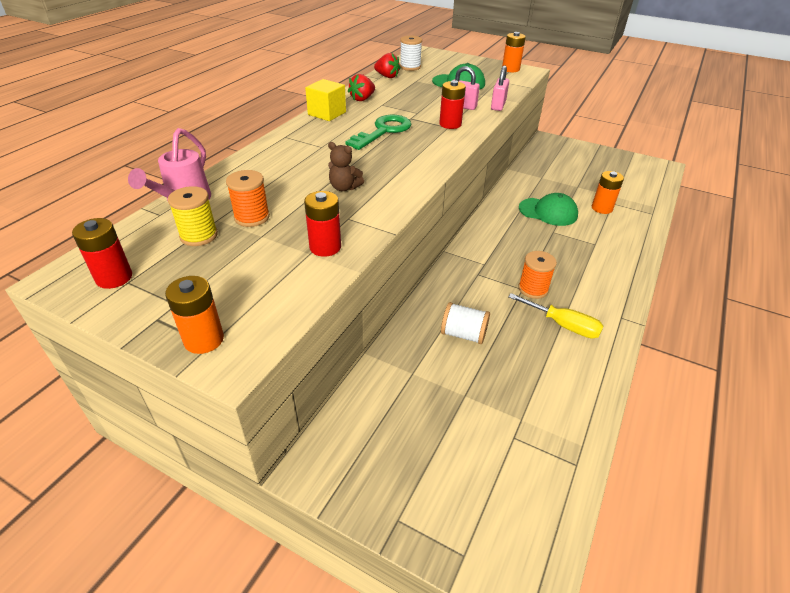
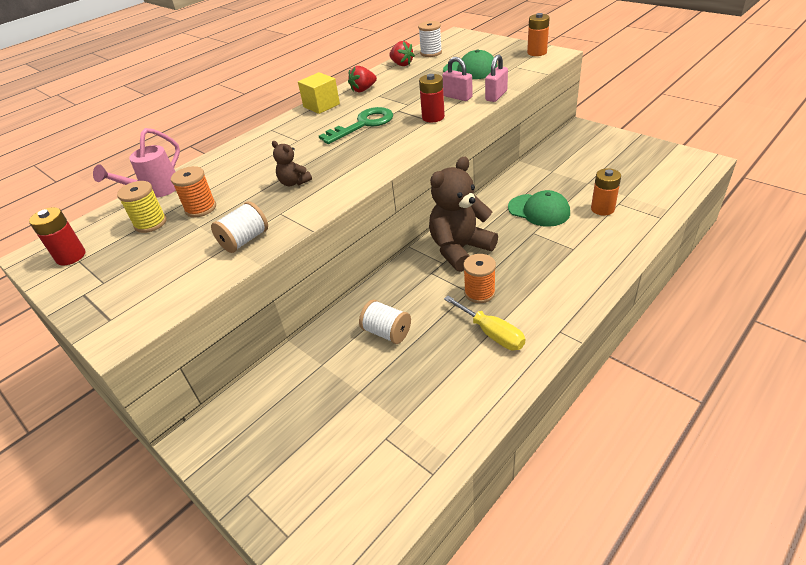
camera: 20 degrees right, 0 degrees up
orange battery [165,276,224,354] -> none
red battery [304,191,341,257] -> white spool [211,201,268,253]
none -> brown teddy bear [429,157,498,272]

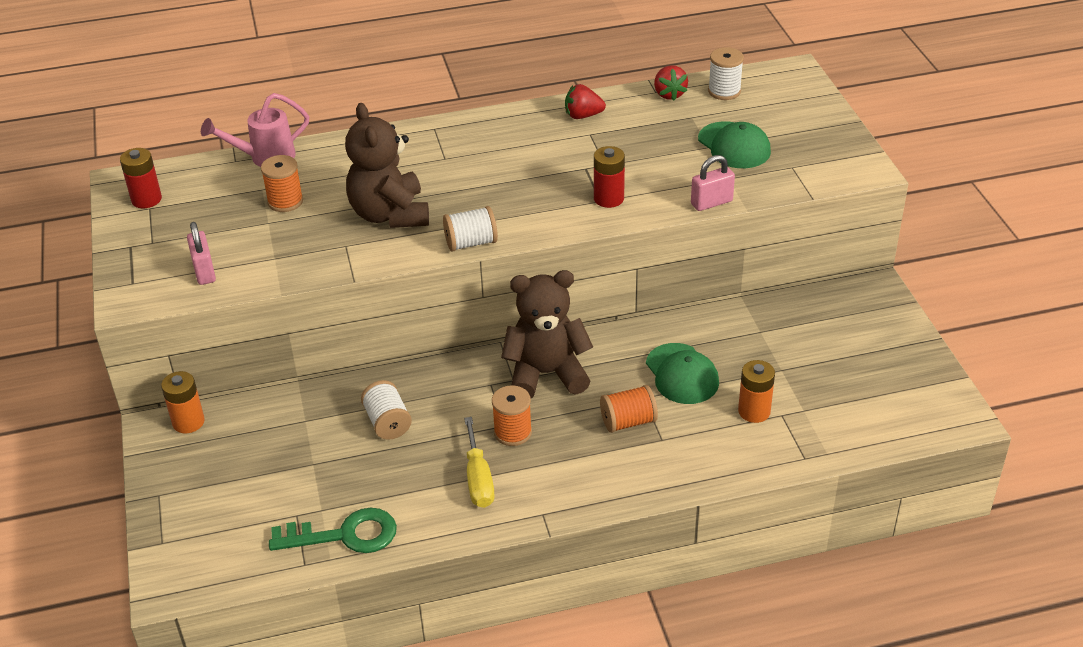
camera: 30 degrees right, 0 degrees up
yellow spool [117,181,167,233] -> none
white spool [211,201,268,253] -> white spool moved to [443,206,498,252]
brown teddy bear [272,141,312,186] -> brown teddy bear [345,103,429,228], size x2.16
yellow cube [298,72,340,114] -> none
green key [319,107,393,144] -> green key moved to [269,508,397,553]
pink padlock [442,57,473,101] -> pink padlock moved to [187,222,216,285]
orange battery [527,13,550,56] -> orange battery moved to [161,371,205,433]
none -> orange spool [600,385,658,433]

